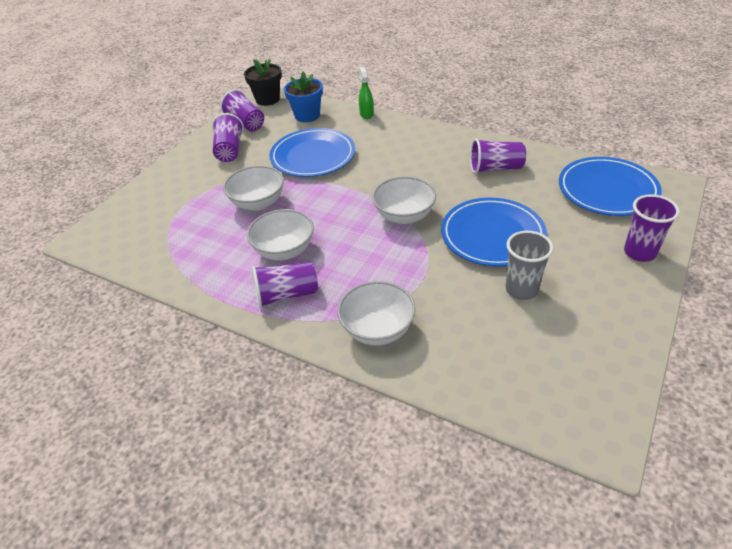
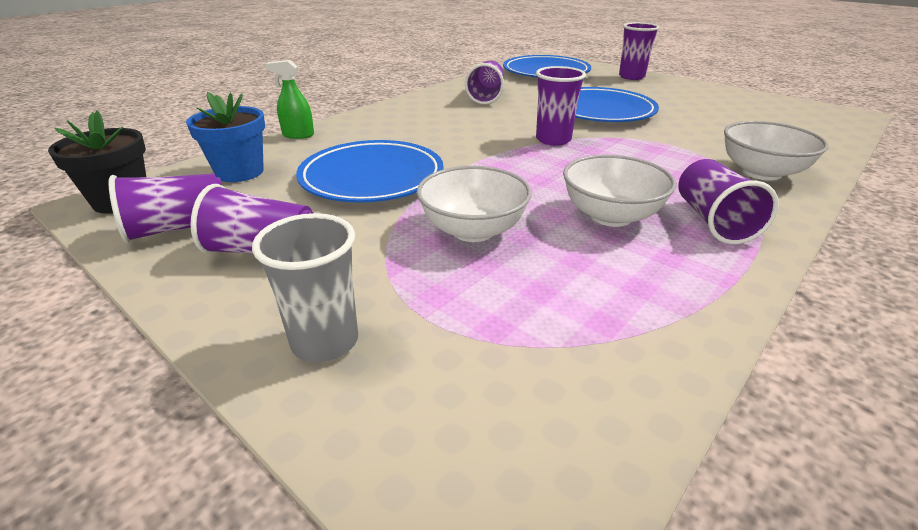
camera: 80 degrees left, 10 degrees down
white bowl [372,176,436,224] -> purple cup [536,66,586,146]
grey cup [506,231,553,300] -> grey cup moved to [252,213,358,362]

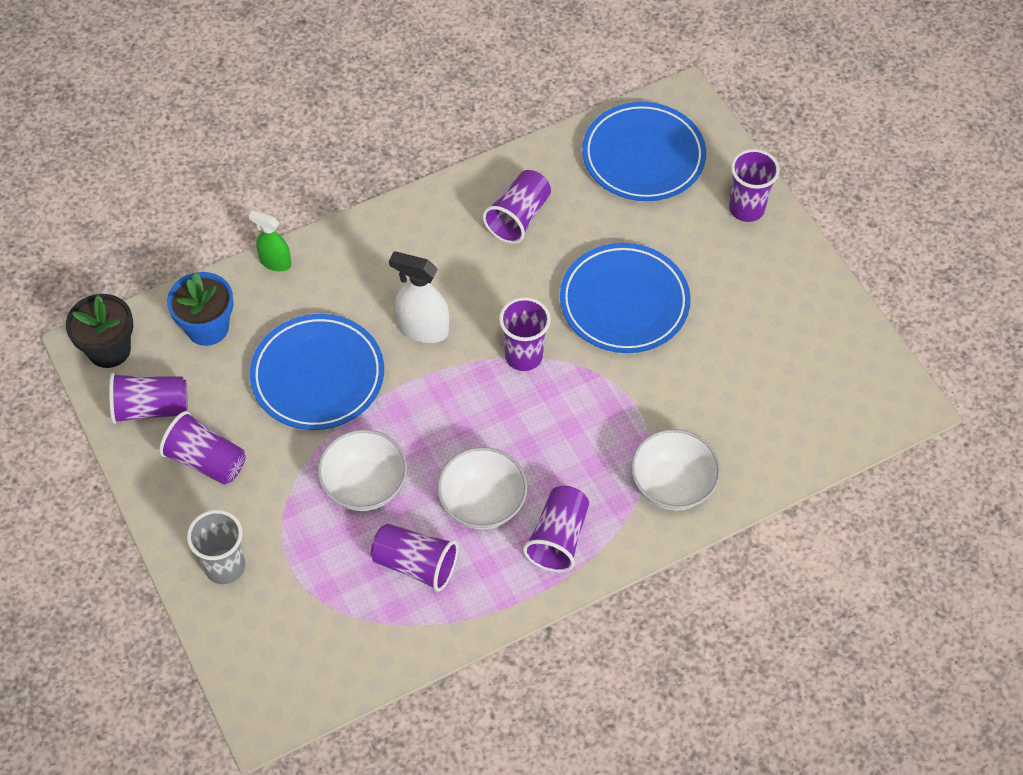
camera: 20 degrees right, 25 degrees up
none -> purple cup [371,523,458,592]
none -> white spray bottle [389,251,449,343]

